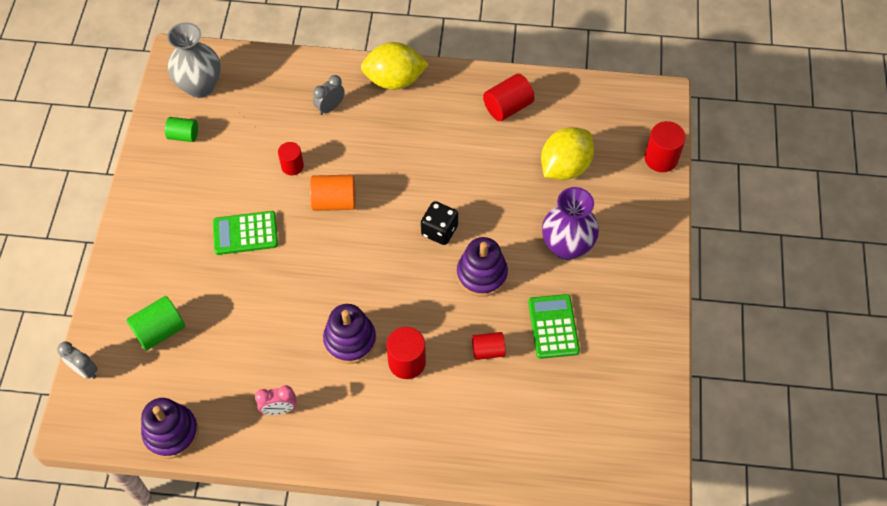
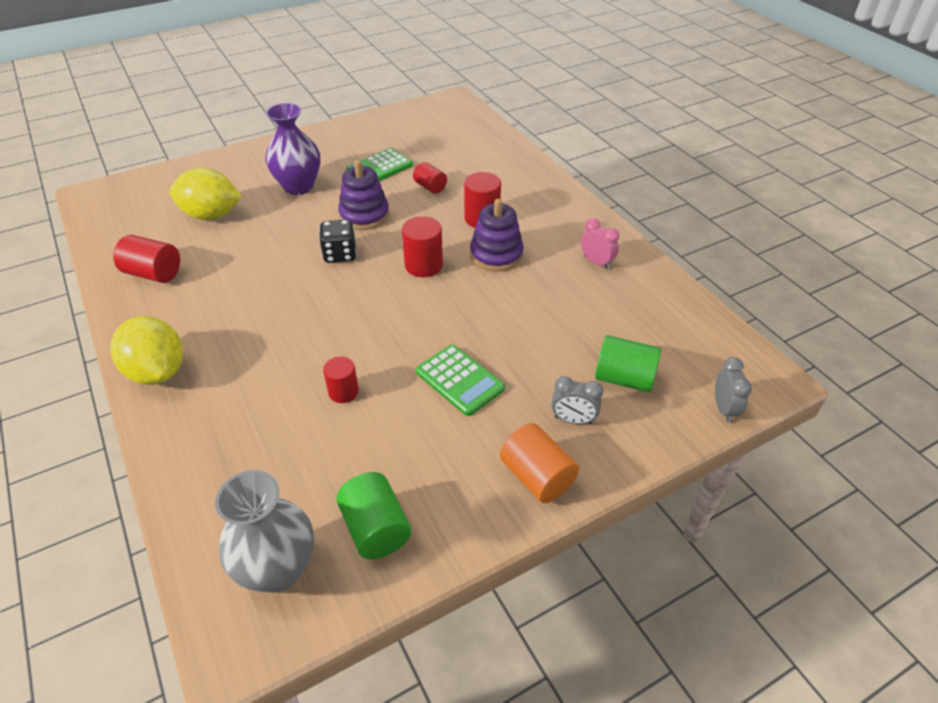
camera: 125 degrees left, 15 degrees down
purple stacking toy [141,398,198,459] -> none
green cylinder [165,117,198,142] -> green cylinder [336,472,411,559], size x1.51
orange cylinder [310,175,356,211] -> orange cylinder moved to [500,423,579,503]
grey clock [313,75,345,115] -> grey clock moved to [551,376,603,424]
red cylinder [644,121,686,172] -> red cylinder moved to [402,216,443,277]

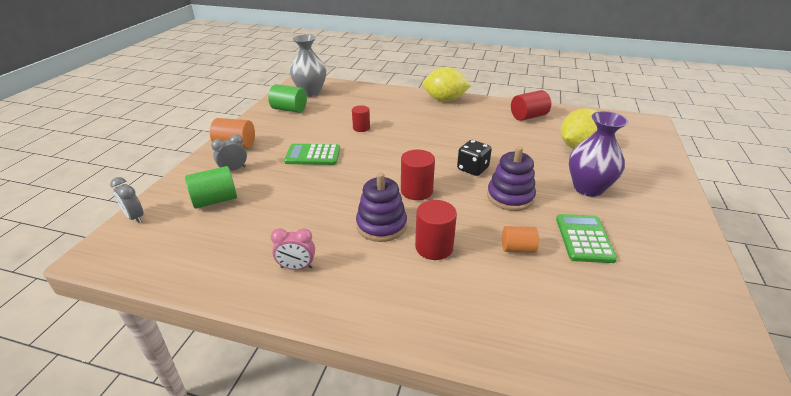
camera: 135 degrees right, 10 degrees down
red cylinder [413,162,447,194] -> orange cylinder [502,226,539,253]

